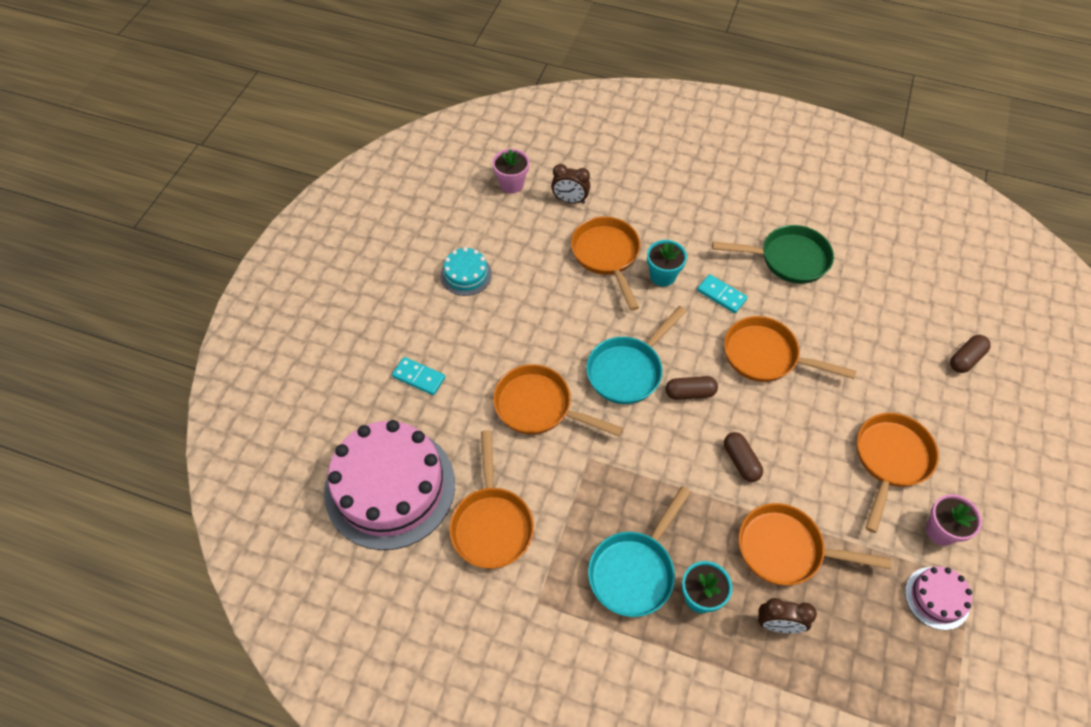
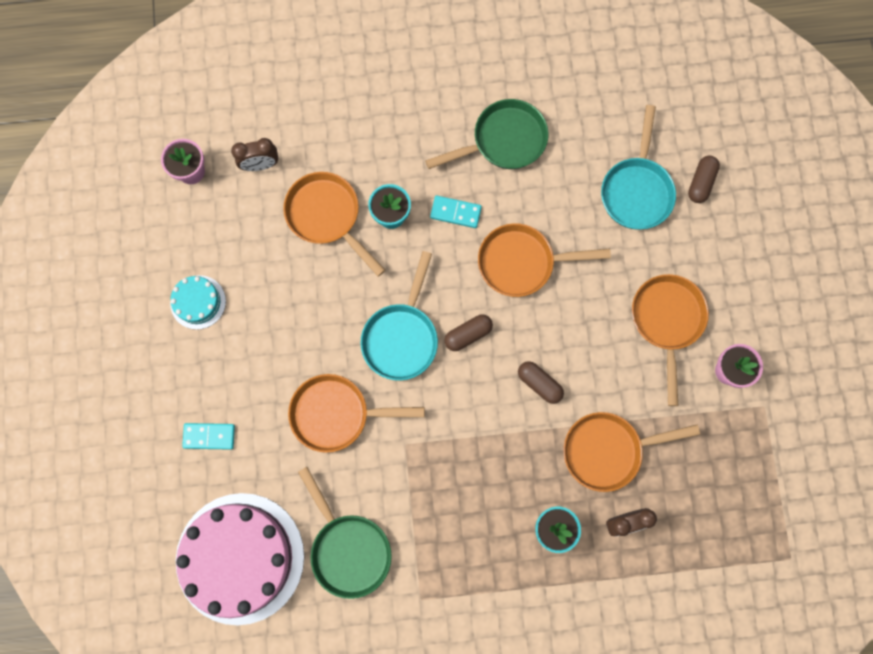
camera: 25 degrees left, 20 degrees up
orange pan [449,430,534,569] -> green pan [298,467,392,599]
turquoise pan [588,486,691,617] -> turquoise pan moved to [601,105,676,230]
pink cake [905,566,972,630] -> none

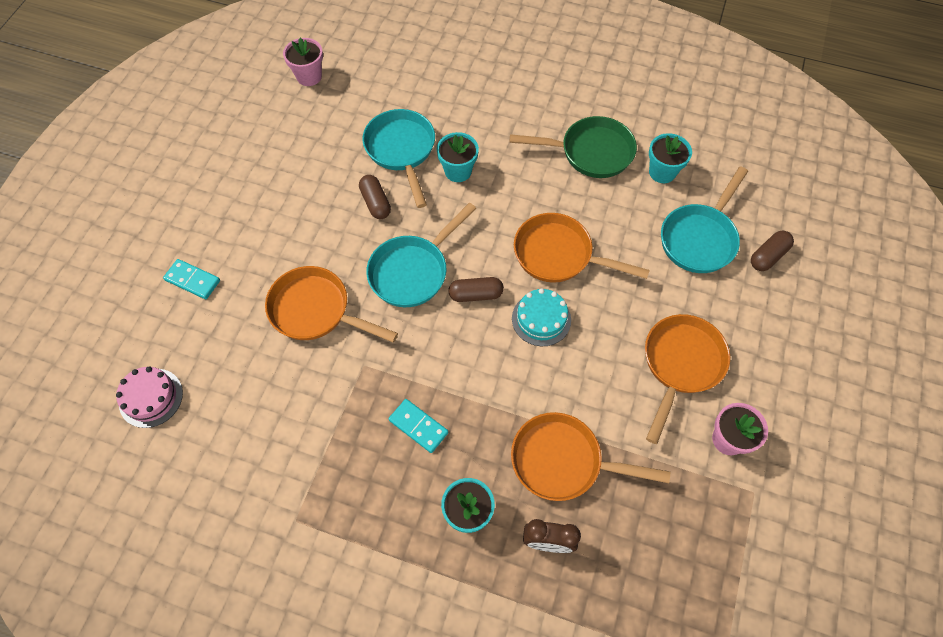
camera: 25 degrees right, 15 degrees down
turquoise cake [170,275,226,330] -> turquoise cake moved to [512,288,571,346]
pink cake [176,493,304,625] -> pink cake [116,366,183,428], size x0.46
brown clock [231,138,279,171] -> none
orange pan [283,172,385,277] -> turquoise pan [362,109,435,208]
green pan [298,467,392,599] -> none
turquoise domino [430,195,482,228] -> turquoise domino moved to [389,399,448,453]
brown capsule [518,361,564,404] -> brown capsule moved to [359,175,391,219]
none -> turquoise flower pot [649,133,692,183]

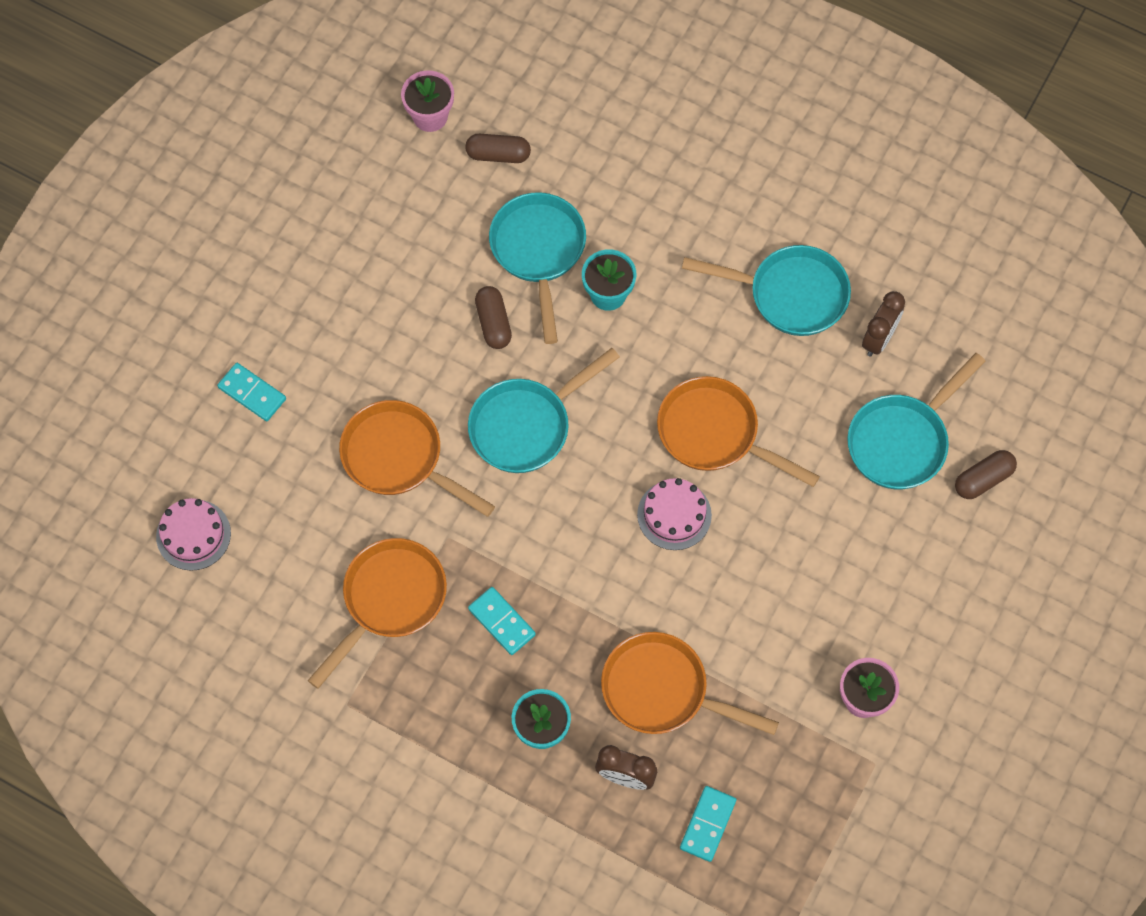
camera: 10 degrees right, 5 degrees up
brown capsule [448,277,504,302] -> brown capsule moved to [465,134,531,163]
green pan [510,116,637,178] -> turquoise pan [682,245,851,336]
turquoise cake [512,288,571,346] -> pink cake [637,478,712,550]
orange pan [645,314,730,444] -> orange pan moved to [308,538,447,689]
turquoise flower pot [649,133,692,183] -> brown clock [862,291,905,357]
none -> turquoise domino [680,786,736,862]

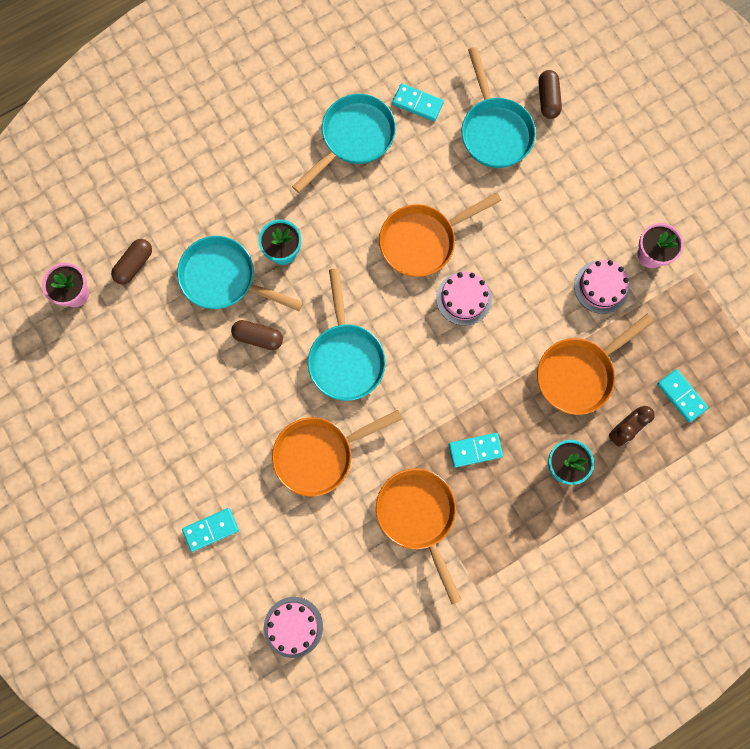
camera: 60 degrees left, 10 degrees up
brown clock [862,291,905,357] -> turquoise domino [392,83,444,121]
none -> pink cake [574,260,630,314]

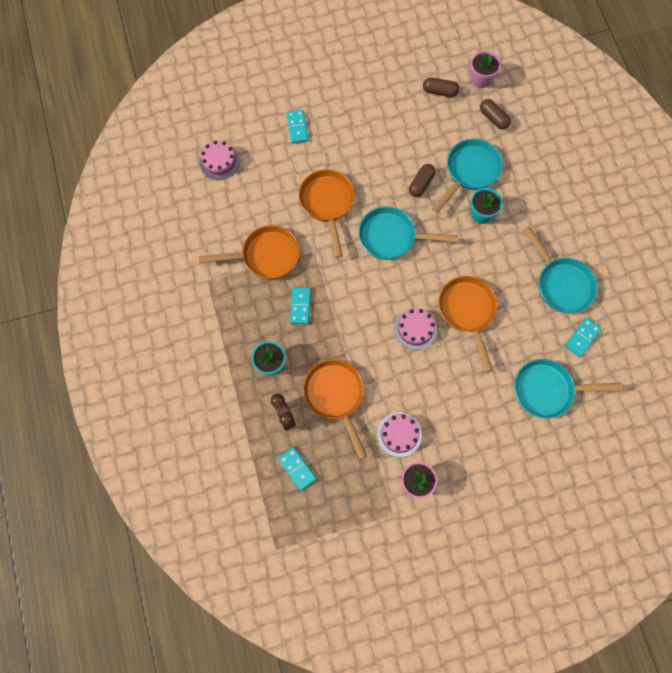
camera: 105 degrees right, 5 degrees down
brown capsule [539,70,562,119] -> brown capsule moved to [423,77,459,97]
turquoise domino [657,369,708,423] -> turquoise domino turned 75 degrees clockwise [278,447,317,491]

